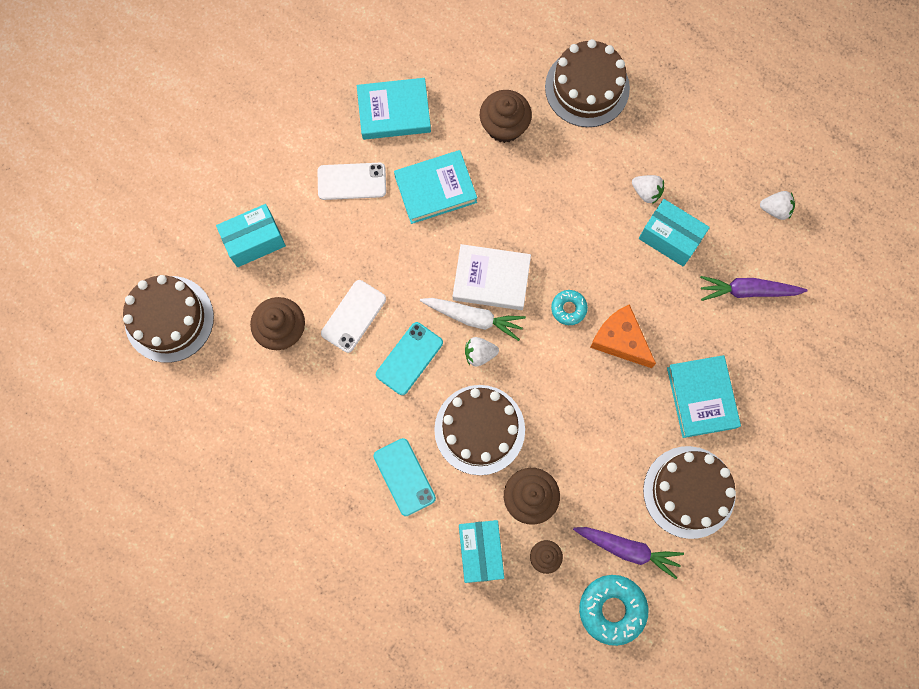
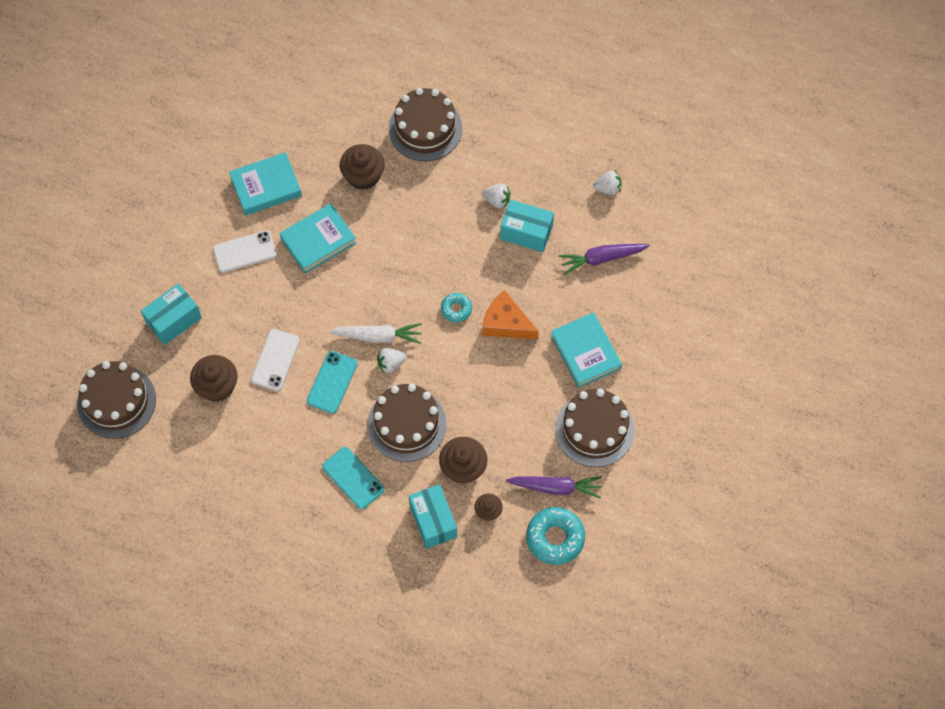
camera: 15 degrees left, 10 degrees down
white book [453,244,531,310] -> none

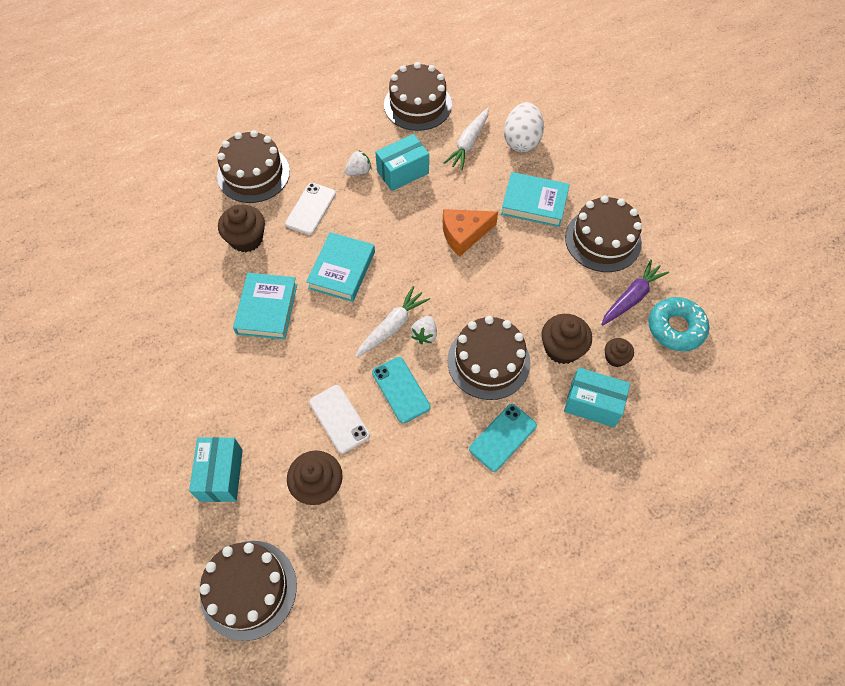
camera: 50 degrees left, 5 degrees down
white phone [213,230,277,273] -> white phone moved to [285,183,336,235]
turquoise book [229,152,302,215] -> turquoise book moved to [306,232,375,302]
turquoise phone [322,447,384,509] -> turquoise phone turned 45 degrees counterclockwise [469,404,537,472]
turquoise donut [441,293,472,322] -> none
purple carrot [559,244,650,274] -> white carrot [444,108,489,170]
white strawberry [593,171,622,195] -> brown cake [384,62,452,131]
none -> white egg [504,102,544,152]

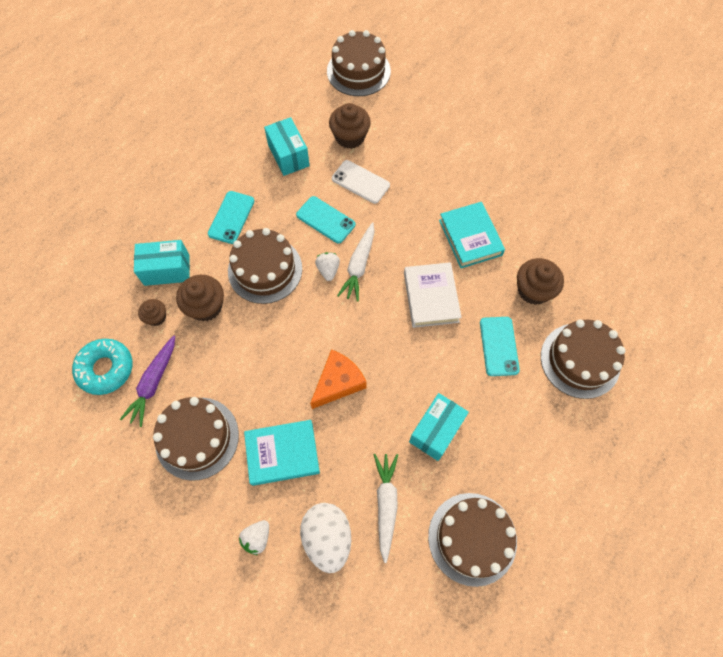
camera: 155 degrees right, 5 degrees up
turquoise box [189,437,243,502] -> turquoise box moved to [264,117,310,176]
white phone [285,183,336,235] -> turquoise phone [480,317,520,376]
turquoise book [306,232,375,302] -> white book [404,262,462,328]
white strawberry [344,151,372,176] -> white strawberry moved to [239,520,269,555]

